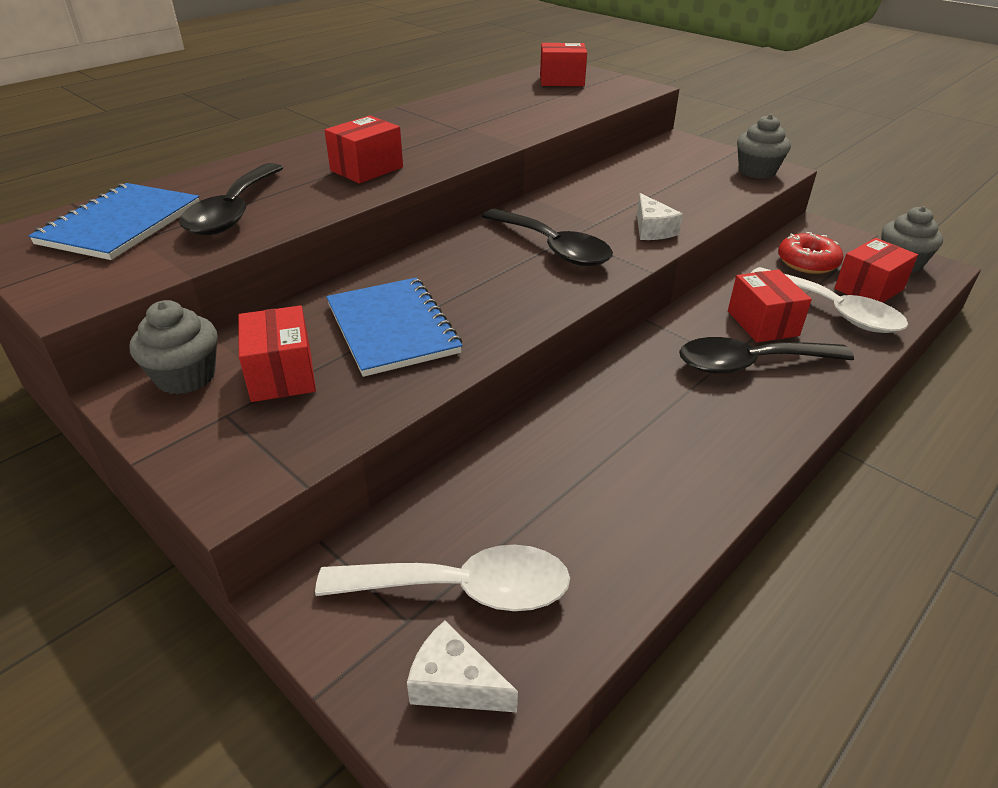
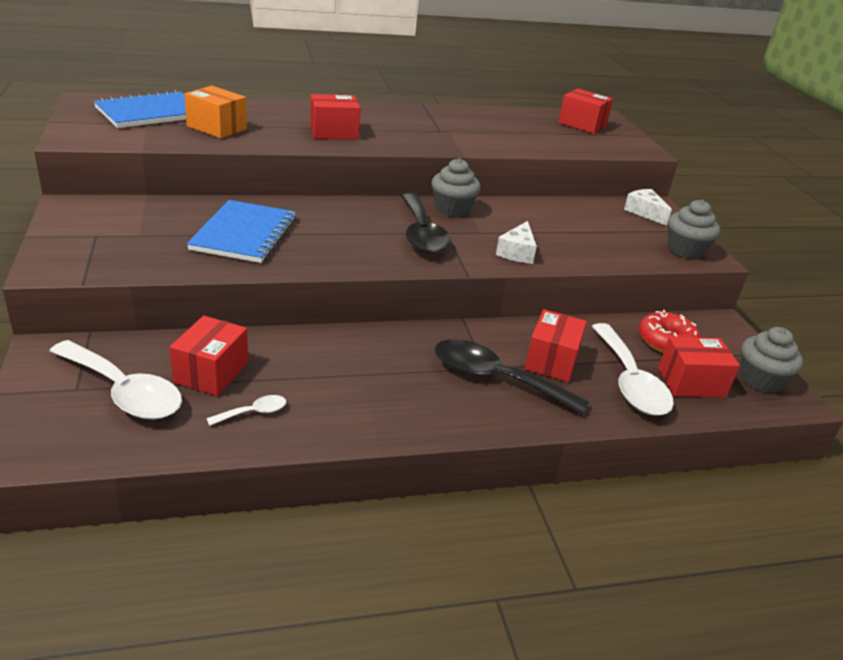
camera: 30 degrees right, 5 degrees down
grey cupcake [130,300,217,394] -> grey cupcake moved to [432,158,481,217]
black spoon [179,163,283,235] -> orange box [184,86,247,138]
red box [238,305,316,402] -> red box moved to [170,316,248,396]
white cheese [407,621,518,712] -> white cheese moved to [624,189,672,226]
none -> white spoon [206,395,286,426]

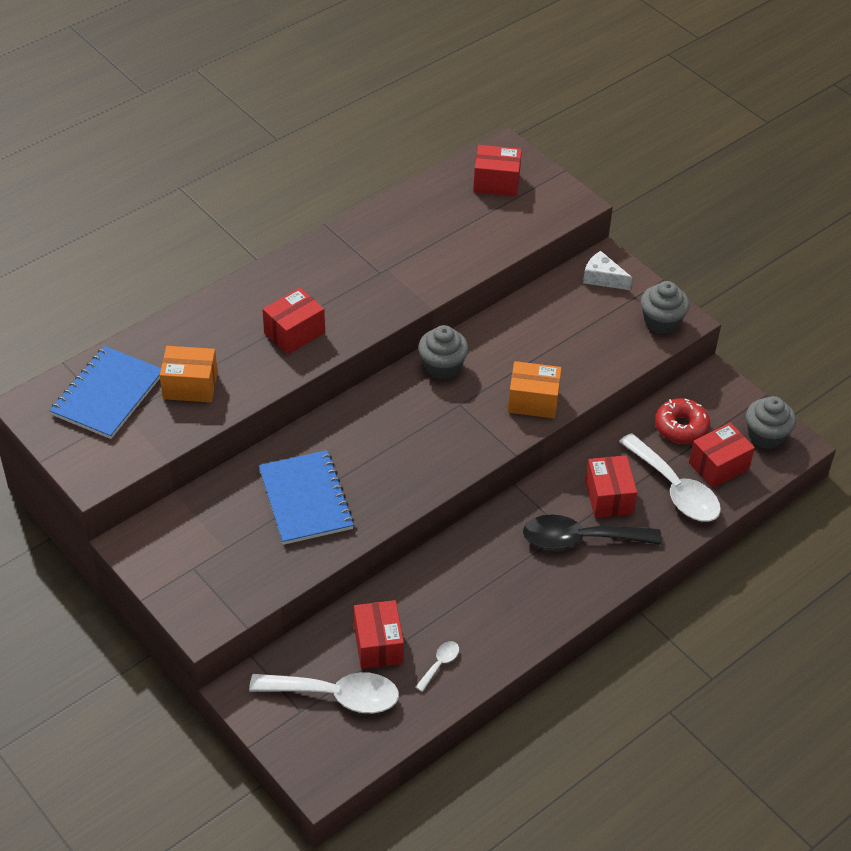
camera: 25 degrees left, 15 degrees up
black spoon [401,193,451,254] -> none
white cheese [496,221,537,264] -> orange box [508,361,561,418]

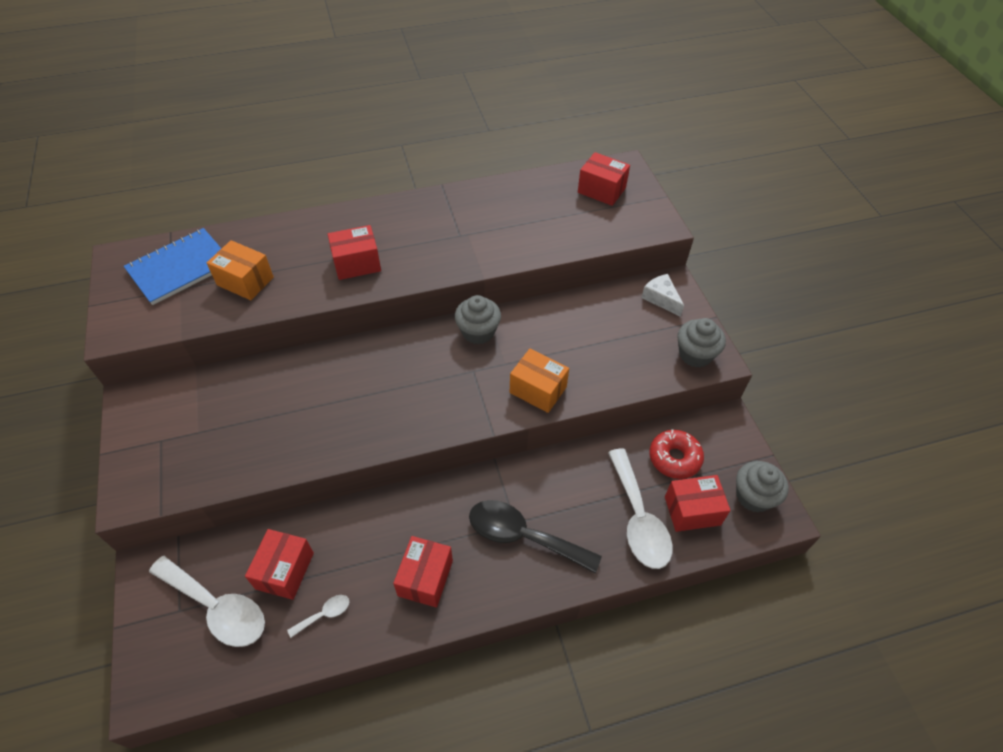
camera: 25 degrees right, 5 degrees up
blue notebook [259,450,354,545] -> none
red box [585,455,637,518] -> red box moved to [393,536,453,608]

